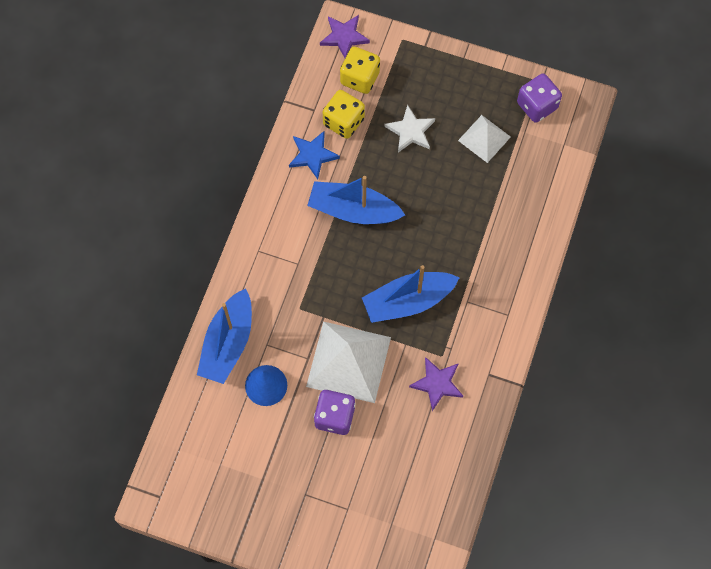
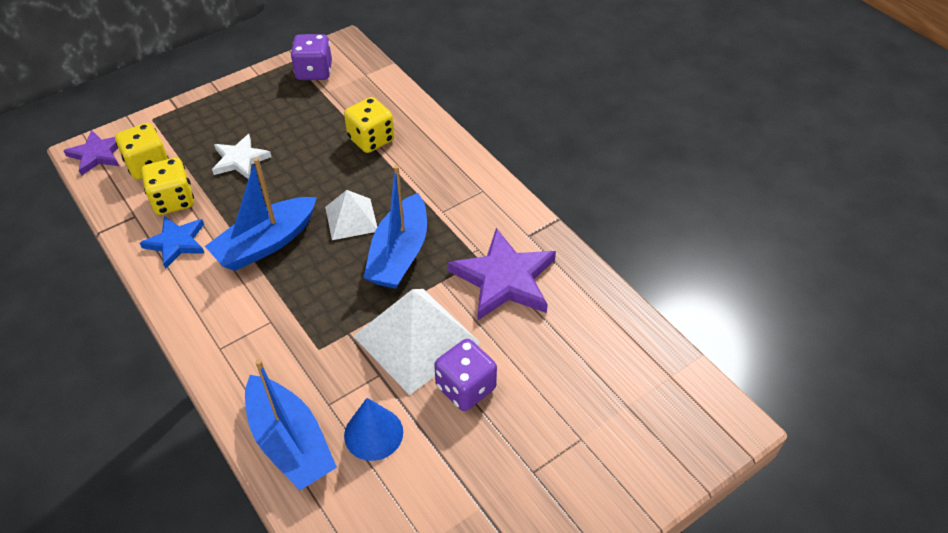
camera: 55 degrees left, 20 degrees down
purple star [409,357,463,411] -> purple star [448,228,556,320], size x1.64
white pyramid [458,115,511,163] -> white pyramid moved to [325,190,377,240]
none -> yellow dice [344,97,394,153]

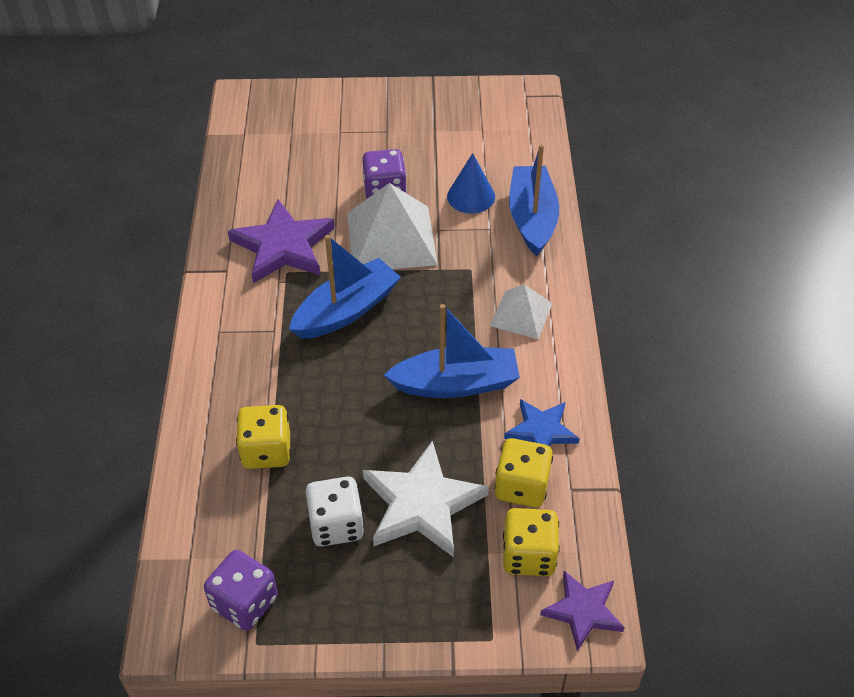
camera: 145 degrees left, 0 degrees up
white star [212,134,272,179] -> white star [363,441,489,557], size x1.64
white pyramid [325,190,377,240] -> white pyramid moved to [490,284,553,339]
none -> white dice [306,477,364,546]

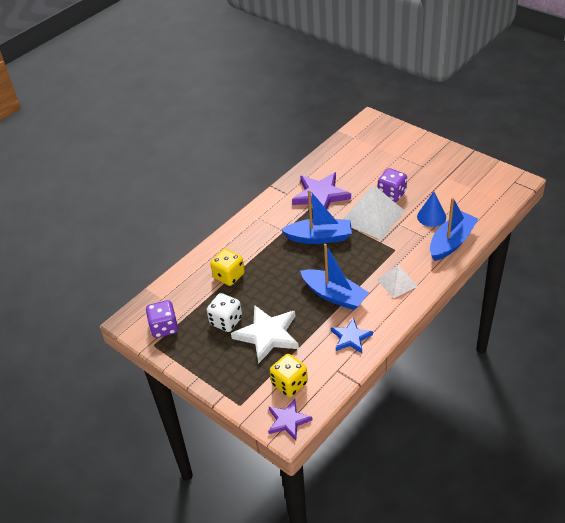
camera: 45 degrees right, 5 degrees down
yellow dice [494,438,553,507] -> none

